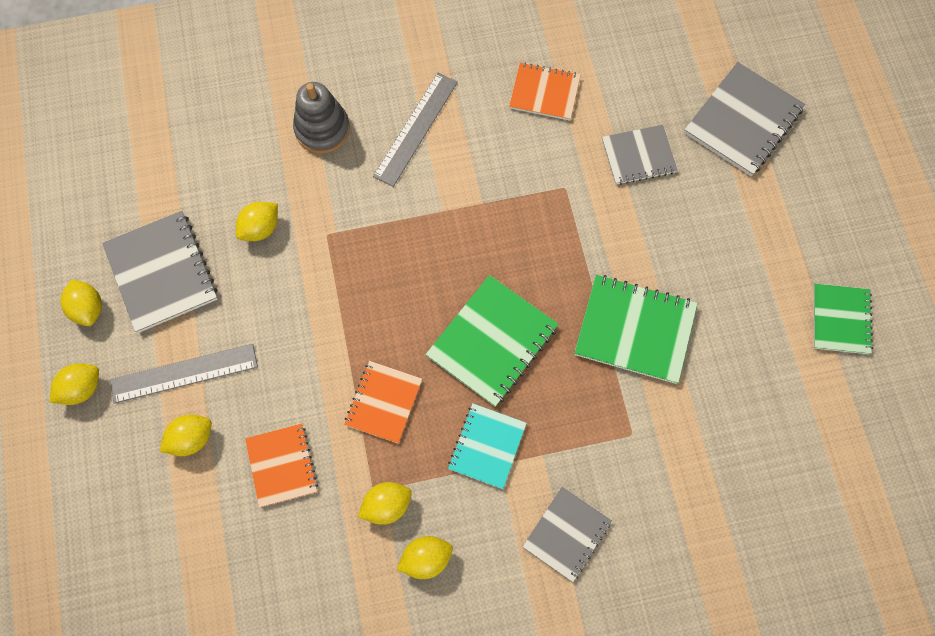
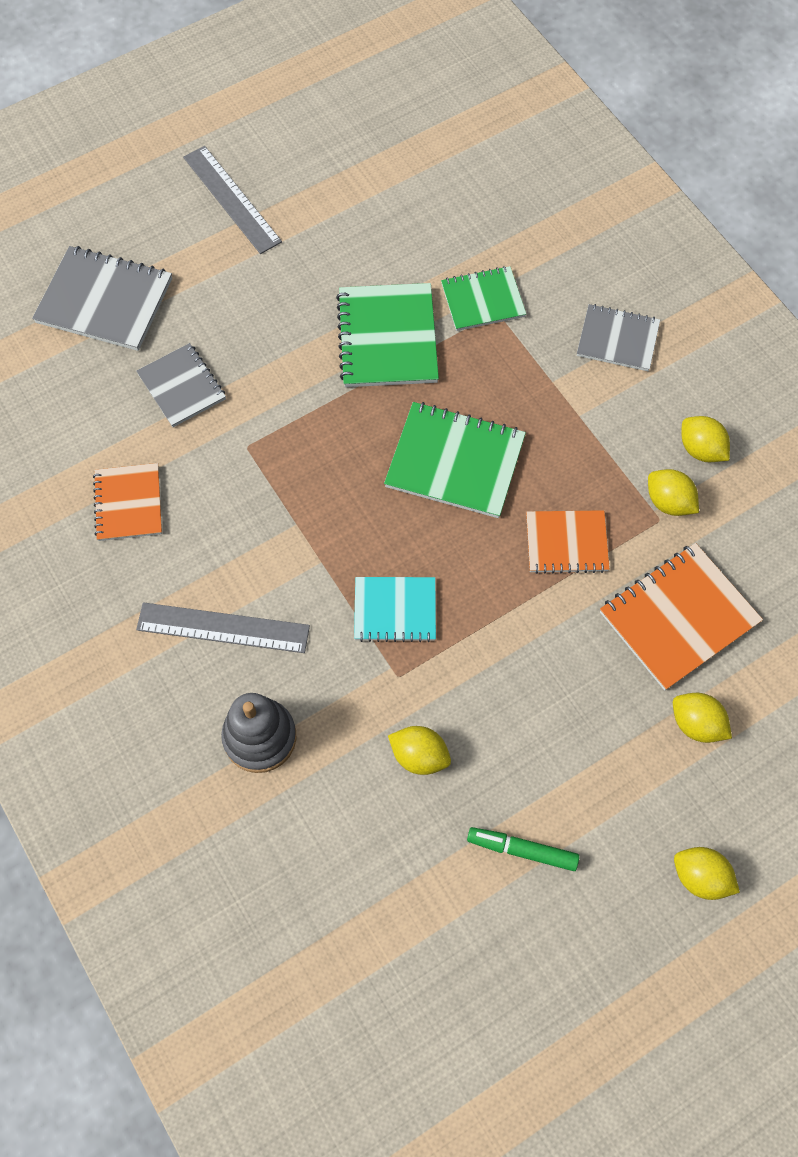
camera: 110 degrees left, 5 degrees down
yellow lemon [60,279,102,326] -> none
grey notebook [102,211,218,333] -> green marker [467,827,579,871]
grey ruler [110,344,258,404] -> grey ruler moved to [183,146,282,254]
orange notebook [245,423,318,507] -> orange notebook [600,543,763,691], size x1.55
turquoise notebook [448,403,527,489] -> turquoise notebook moved to [354,577,436,642]
green notebook [813,284,873,354] -> green notebook moved to [441,266,526,331]

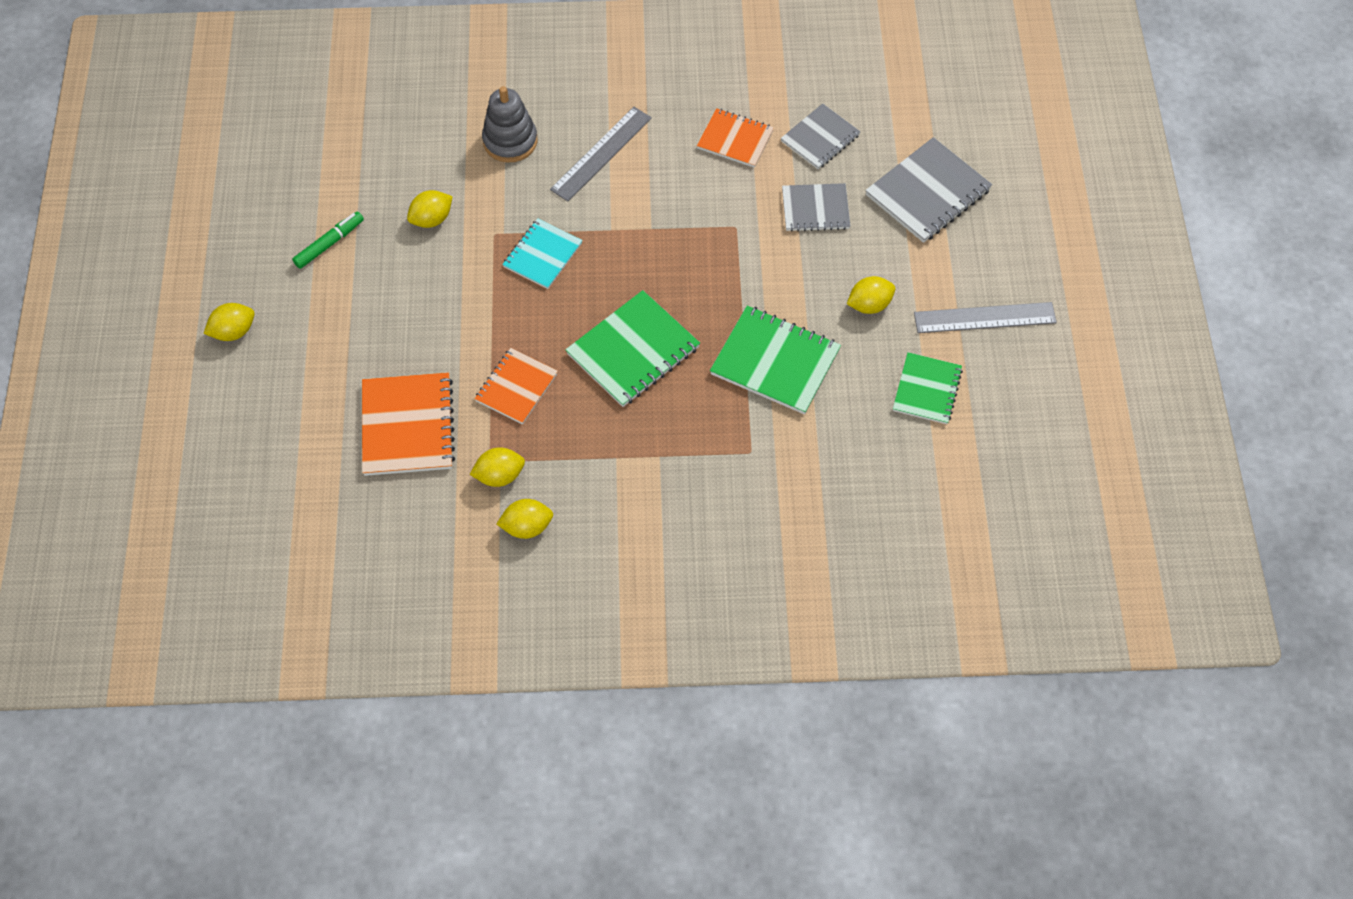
camera: 120 degrees right, 5 degrees down
green notebook [441,266,526,331] -> green notebook moved to [893,352,963,424]
grey notebook [577,304,660,371] -> grey notebook moved to [781,103,861,169]
yellow lemon [673,693,732,743] -> yellow lemon moved to [847,276,895,314]

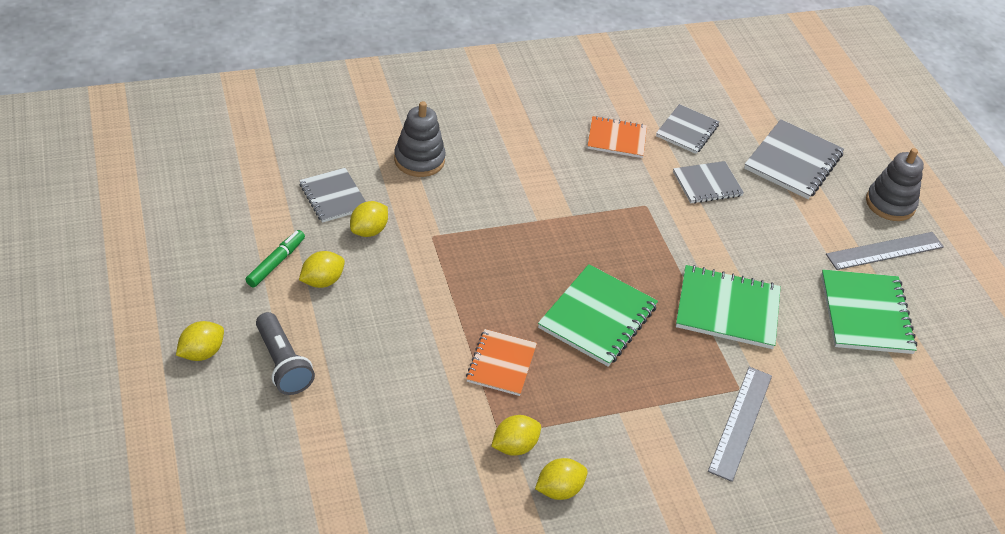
camera: 20 degrees left, 15 degrees down
orange notebook [362,372,455,476] -> none
turquoise notebook [502,218,583,289] -> none
grey ruler [550,107,652,201] -> grey ruler moved to [708,367,772,482]
yellow lemon [847,276,895,314] -> yellow lemon moved to [299,251,345,288]
green notebook [893,352,963,424] -> green notebook [821,270,917,354], size x1.55
none -> grey flashlight [256,312,315,395]
none -> grey notebook [299,168,366,223]
none -> grey stacking toy [866,148,924,221]

